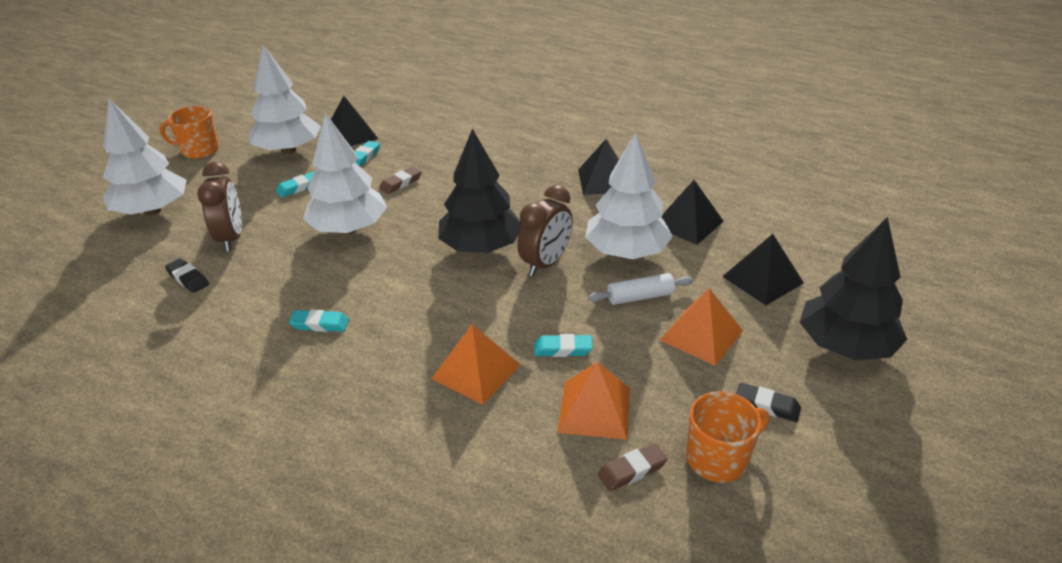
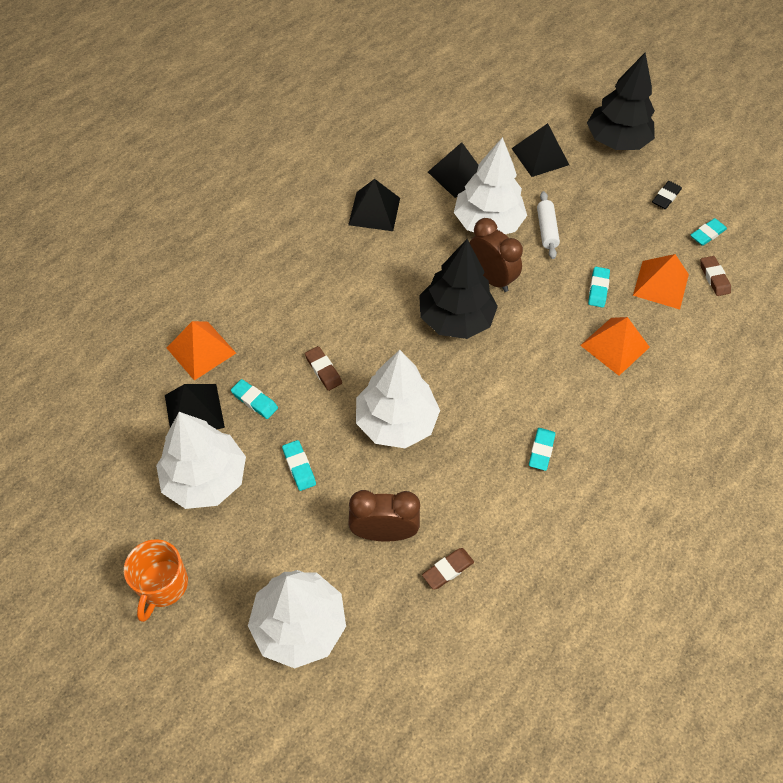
camera: 80 degrees left, 20 degrees up
black eraser [165,258,209,293] -> brown eraser [422,548,474,590]
orange pyramid [660,288,743,366] -> orange pyramid moved to [167,321,236,381]
orange mug [686,391,769,483] -> turquoise eraser [690,218,727,246]

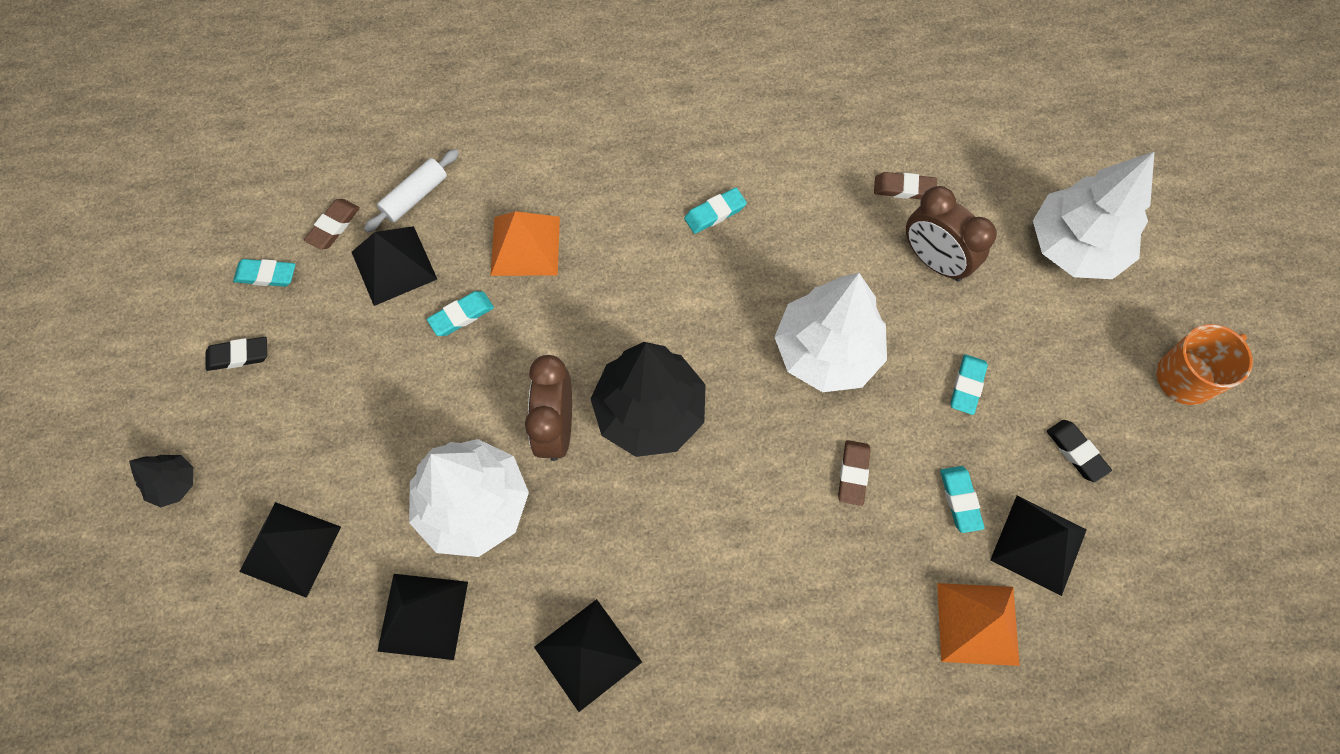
camera: 135 degrees left, 10 degrees up
white tree [156,412,246,509] -> black eraser [1047,420,1112,482]
white rolling pin [537,191,560,259] -> white rolling pin moved to [364,149,459,233]
black tree [587,53,655,150] -> black tree [129,454,193,507], size x0.47
orange pyramid [633,254,689,309] -> black pyramid [352,226,437,306]

